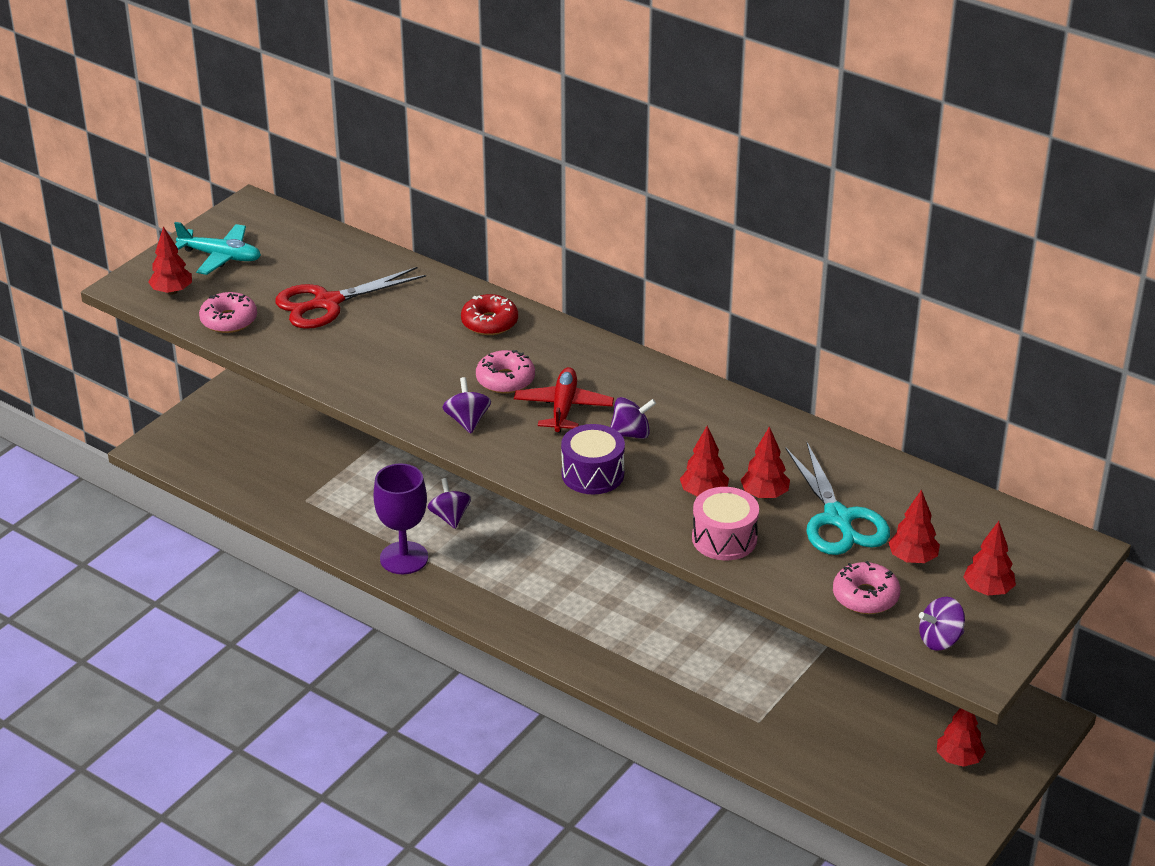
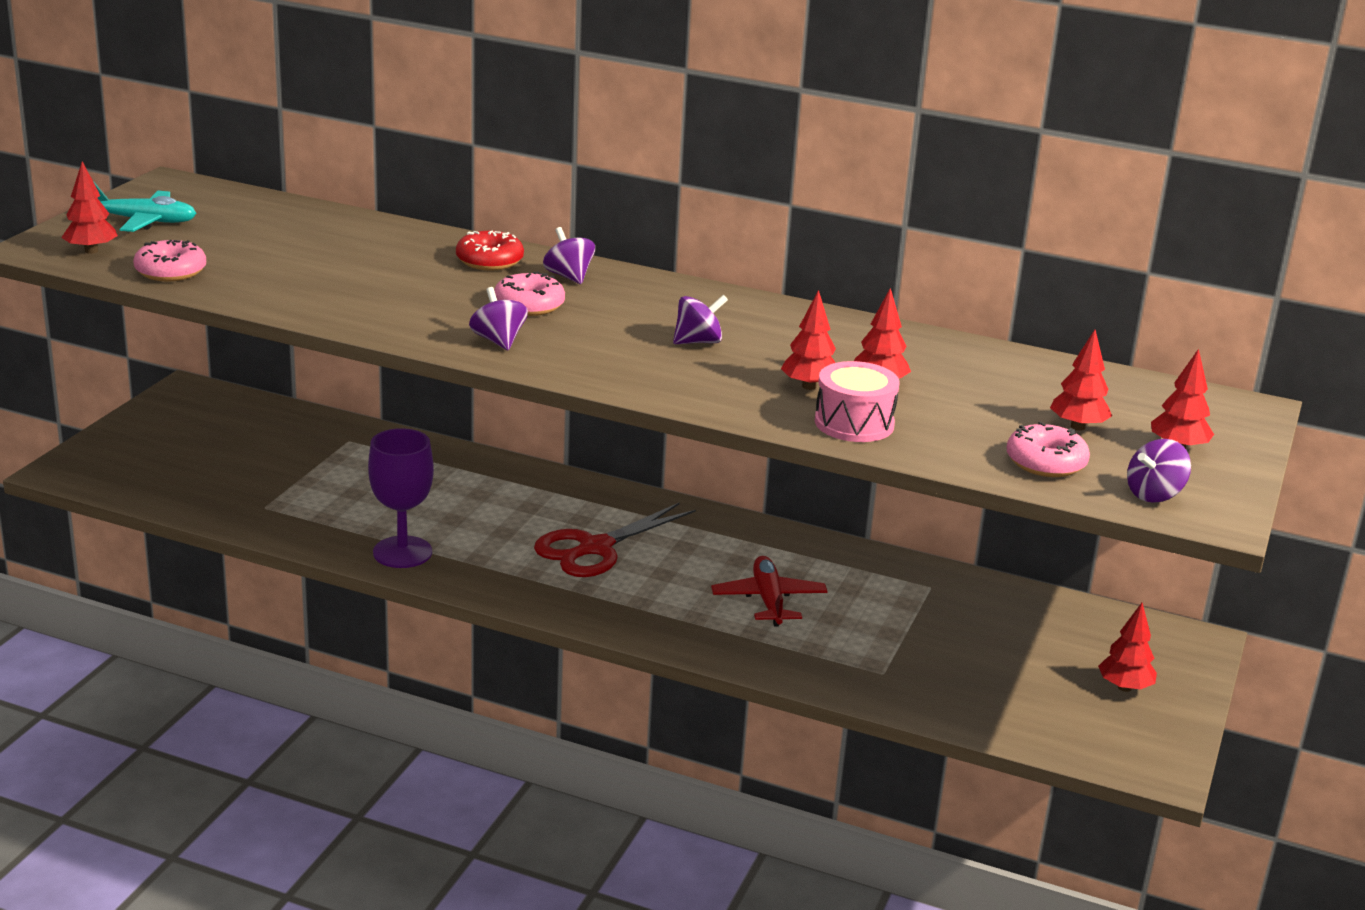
camera: 15 degrees left, 10 degrees down
red scissors [275,267,426,329] -> red scissors moved to [534,502,696,577]
purple spinning top [428,478,471,529] -> purple spinning top moved to [543,227,595,284]
red plane [514,367,614,433] -> red plane moved to [711,556,828,626]
purple drum [561,424,625,494] -> none
turquoise scissors [785,442,890,555] -> none

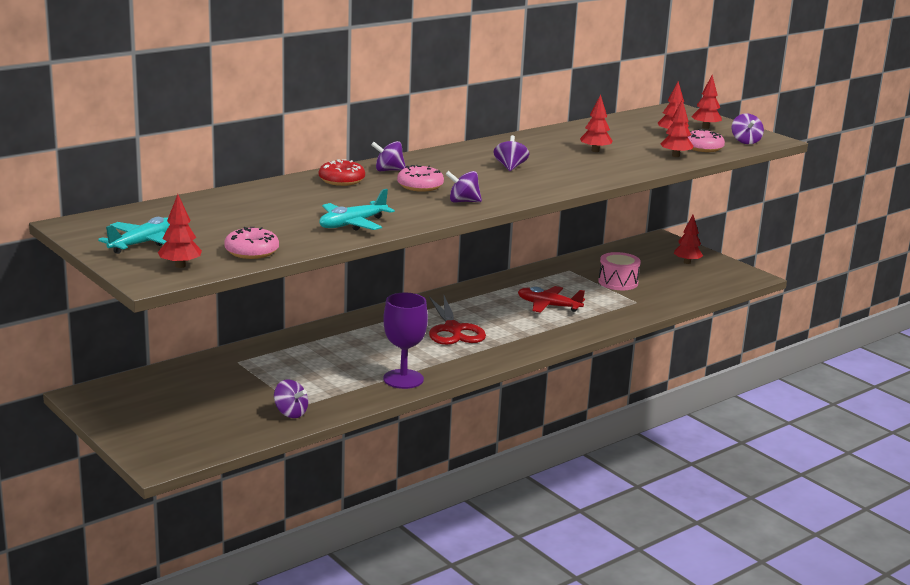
camera: 60 degrees left, 5 degrees down
red tree [781,290,836,390] -> red tree moved to [660,100,693,157]
pink drum [815,361,900,442] -> pink drum moved to [598,252,641,290]
none -> purple spinning top [274,379,308,418]
none -> turquoise plane [319,189,395,231]

